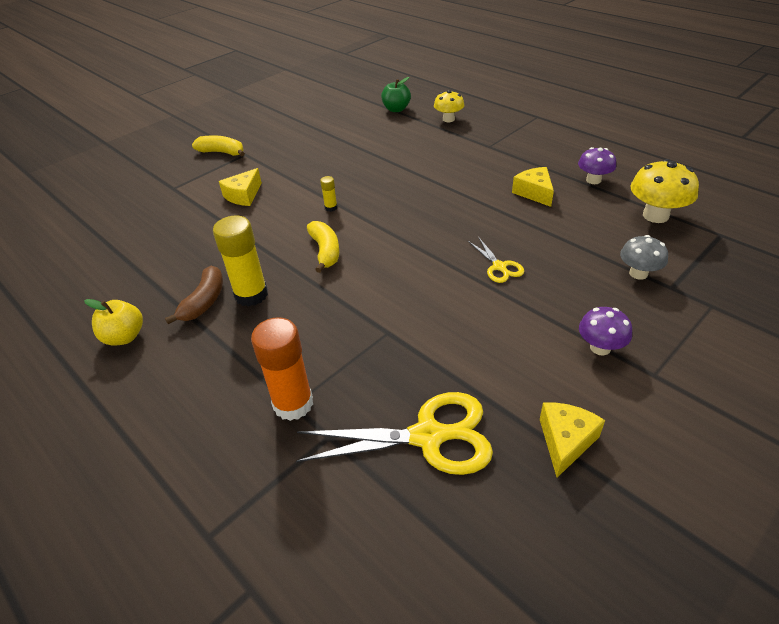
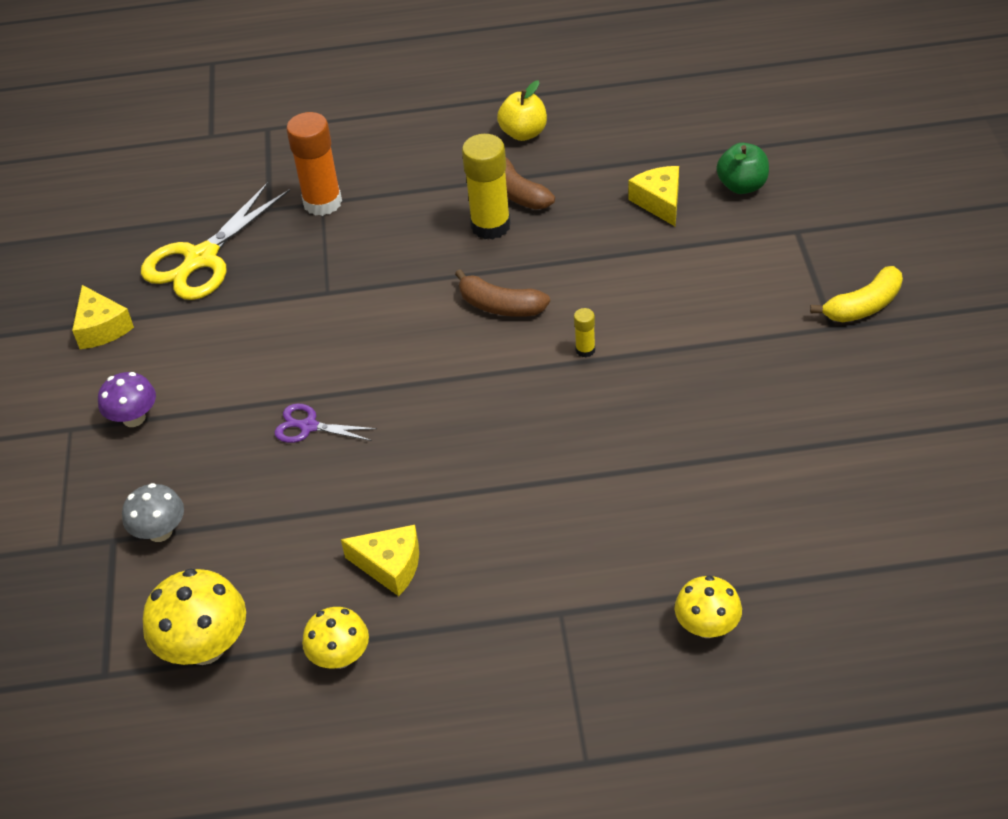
camera: 130 degrees right, 5 degrees up
yellow cheese [219,168,262,206] -> yellow cheese moved to [628,166,679,226]
yellow banana [307,221,339,273] -> brown banana [455,269,550,317]
green apple [381,77,411,112] -> green apple moved to [716,143,769,194]
yellow scissors [468,237,524,283] -> purple scissors [274,403,377,443]
purple mushroom [578,147,616,184] -> yellow mushroom [302,607,369,669]

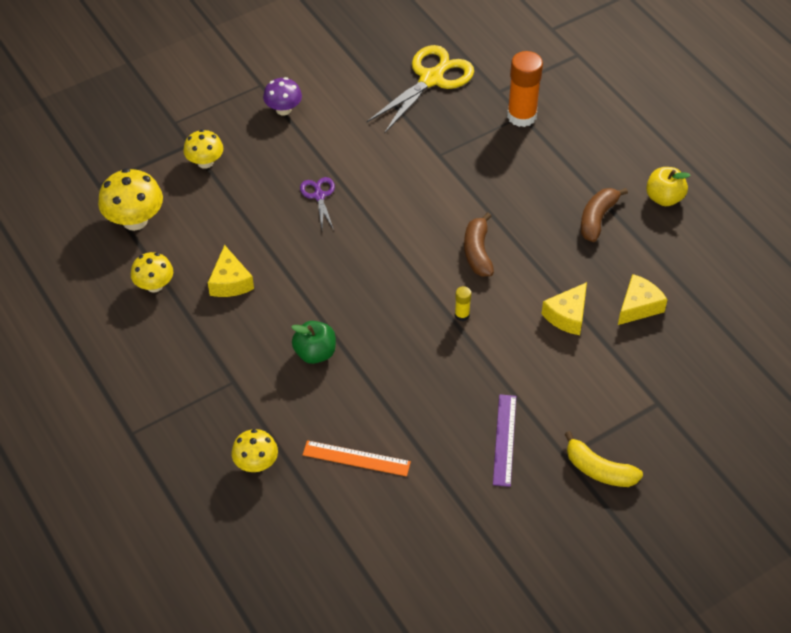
camera: 60 degrees right, 5 degrees up
yellow cheese [72,285,134,349] -> yellow cheese moved to [542,282,587,335]
grey mushroom [122,483,184,542] -> yellow mushroom [183,129,223,169]
yellow scissors [141,182,290,300] -> yellow scissors turned 120 degrees clockwise [367,45,474,134]
yellow glue stick [462,134,511,240] -> none
green apple [716,143,769,194] -> green apple moved to [291,321,336,364]
none -> orange ruler [303,440,411,476]
none -> purple ruler [493,394,516,487]

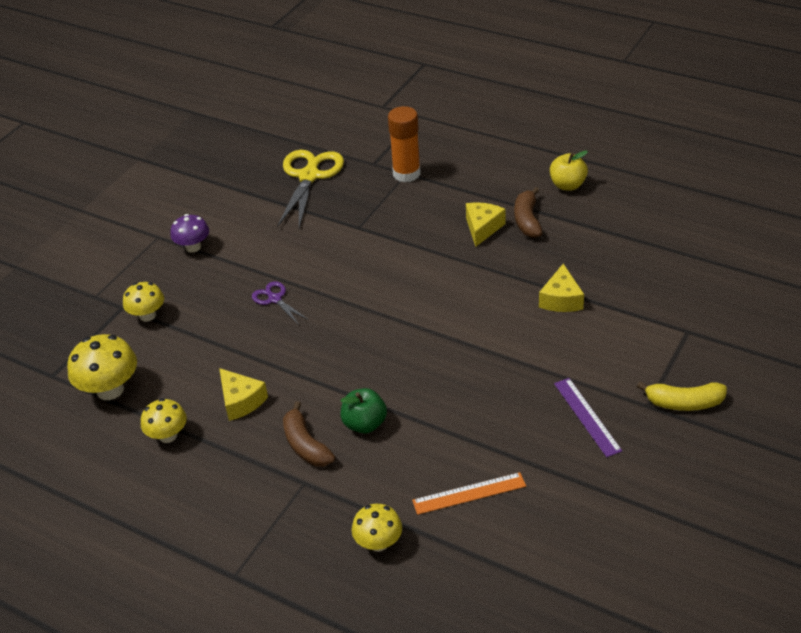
camera: 25 degrees left, 10 degrees down
yellow glue stick [455,286,471,321] -> none
brown banana [464,212,494,276] -> brown banana moved to [283,401,335,467]
yellow cheese [618,274,668,325] -> yellow cheese moved to [466,203,506,247]

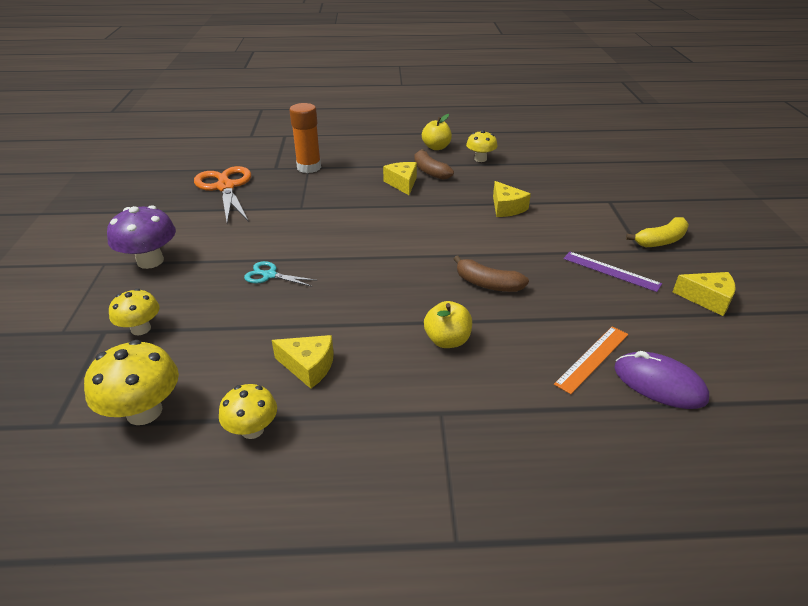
camera: 35 degrees left, 5 degrees down
purple mushroom [170,214,209,253] -> purple mushroom [107,205,176,269], size x1.55
purple scissors [252,281,309,325] -> turquoise scissors [244,261,318,287]
yellow scissors [277,150,344,228] -> orange scissors [194,166,251,223]
brown banana [283,401,335,467] -> brown banana moved to [454,255,529,292]
green apple [340,388,387,434] -> yellow apple [424,301,472,348]
yellow mushroom [352,504,402,552] -> yellow mushroom moved to [466,130,497,162]
none -> purple mouse [614,351,709,409]
none -> yellow cheese [673,272,736,316]

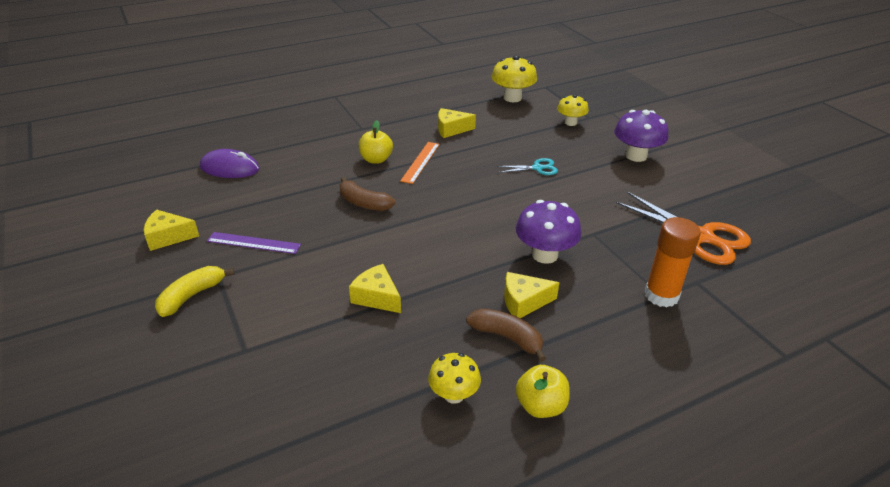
camera: 155 degrees right, 0 degrees up
yellow mushroom [219,384,277,439] -> none
yellow cheese [383,162,417,195] -> yellow cheese turned 120 degrees clockwise [504,272,559,318]
brown banana [454,255,529,292] -> brown banana turned 150 degrees counterclockwise [340,177,396,211]
orange ruler [554,326,628,394] -> orange ruler moved to [400,142,440,184]
none -> purple mushroom [516,200,581,264]

